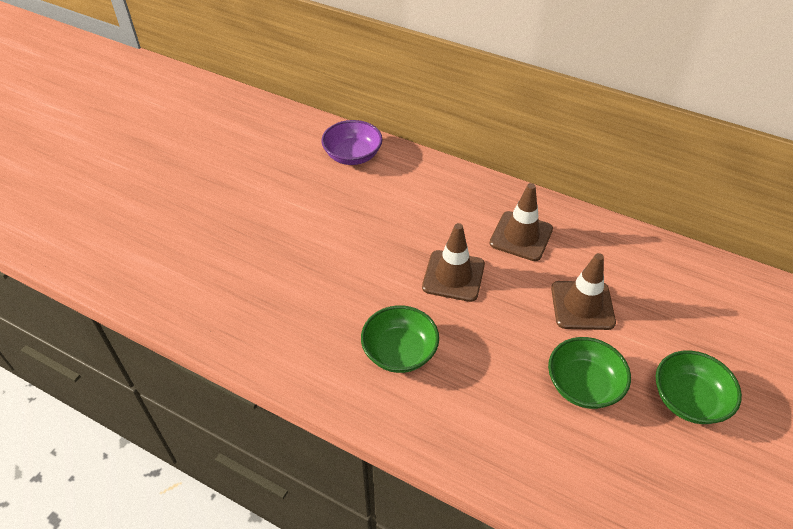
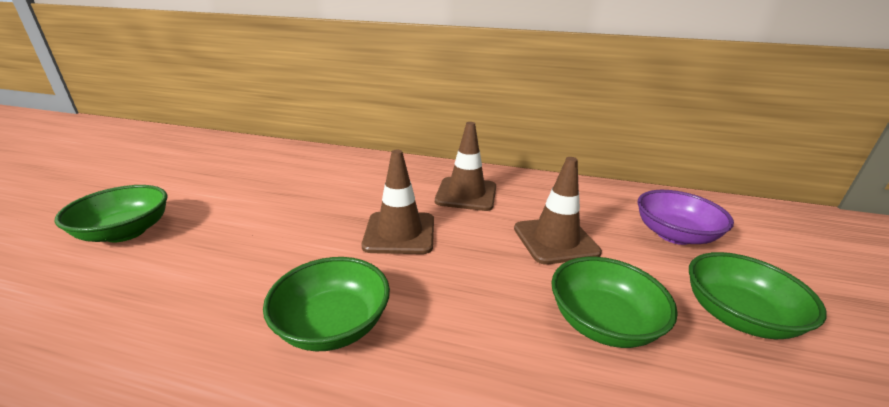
camera: 15 degrees left, 20 degrees down
purple bowl [321,120,382,165] -> purple bowl moved to [638,190,734,245]
none -> green bowl [55,185,168,242]

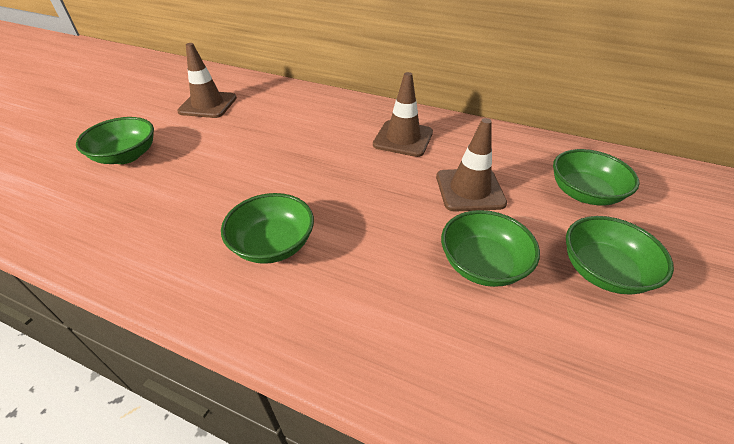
camera: 10 degrees right, 15 degrees up
brown traffic cone [362,150,434,254] -> brown traffic cone moved to [177,43,237,118]
purple bowl [638,190,734,245] -> green bowl [553,149,640,206]

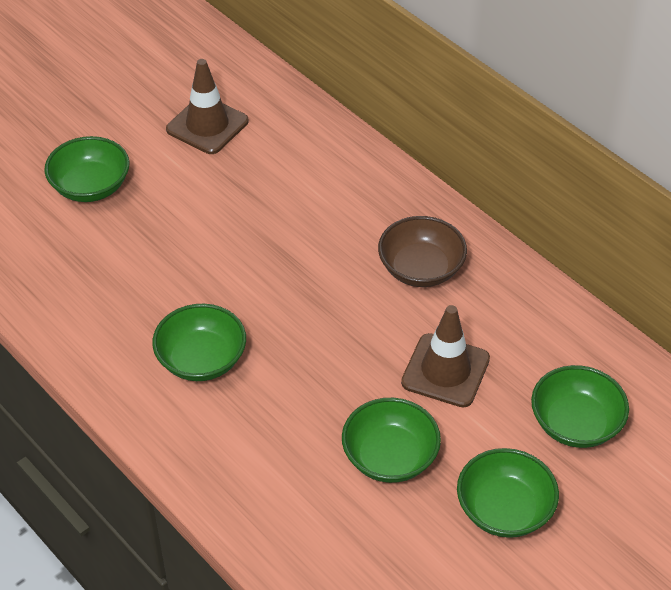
camera: 25 degrees right, 5 degrees up
brown traffic cone [373,72,433,157] -> brown bowl [378,216,467,287]

